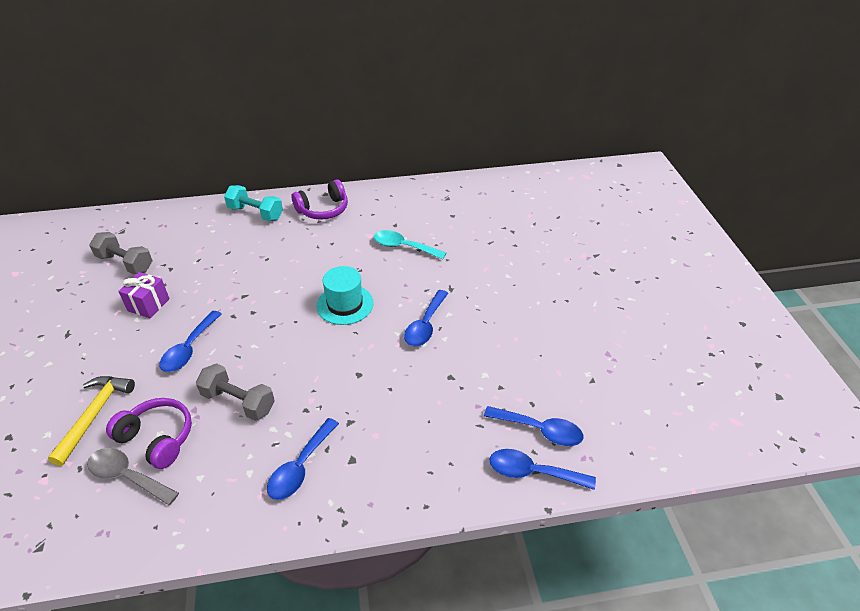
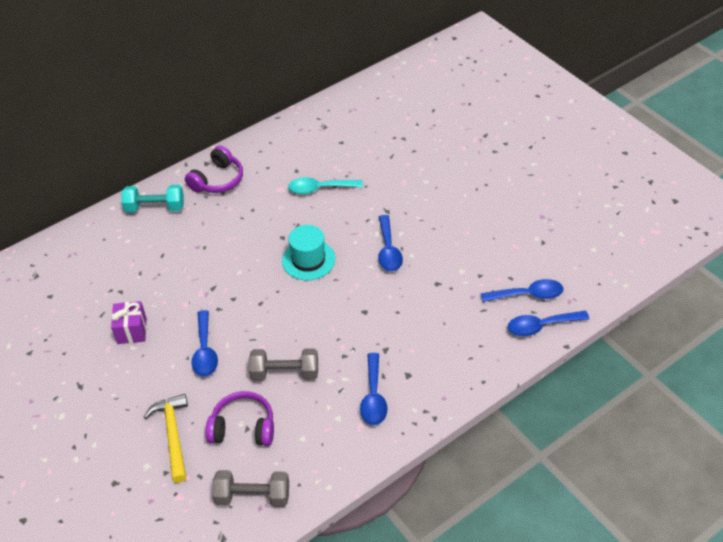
camera: 25 degrees left, 5 degrees up
grey spoon [87,448,179,505] -> none
grey dumbbell [89,232,153,274] -> grey dumbbell moved to [212,470,289,507]

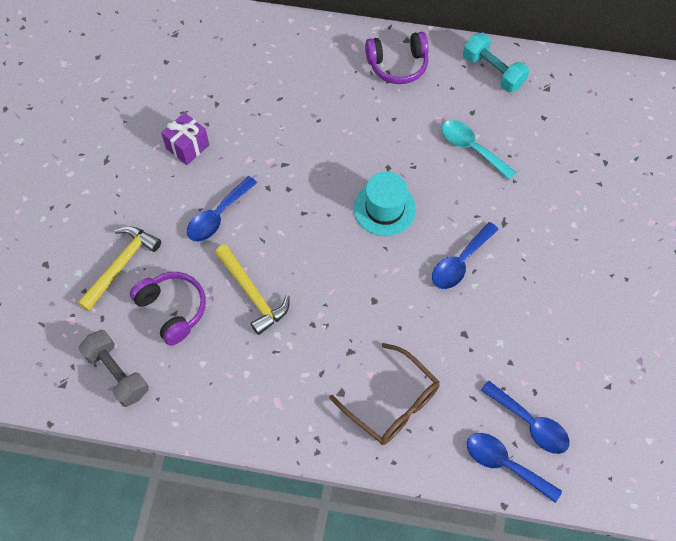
camera: 45 degrees right, 15 degrees up
turquoise dumbbell [121,185,184,213] -> turquoise dumbbell moved to [463,33,529,92]
grey dumbbell [249,348,318,381] -> yellow hammer [215,244,290,335]
blue spoon [360,353,388,425] -> none
none -> brown glasses [330,343,440,445]

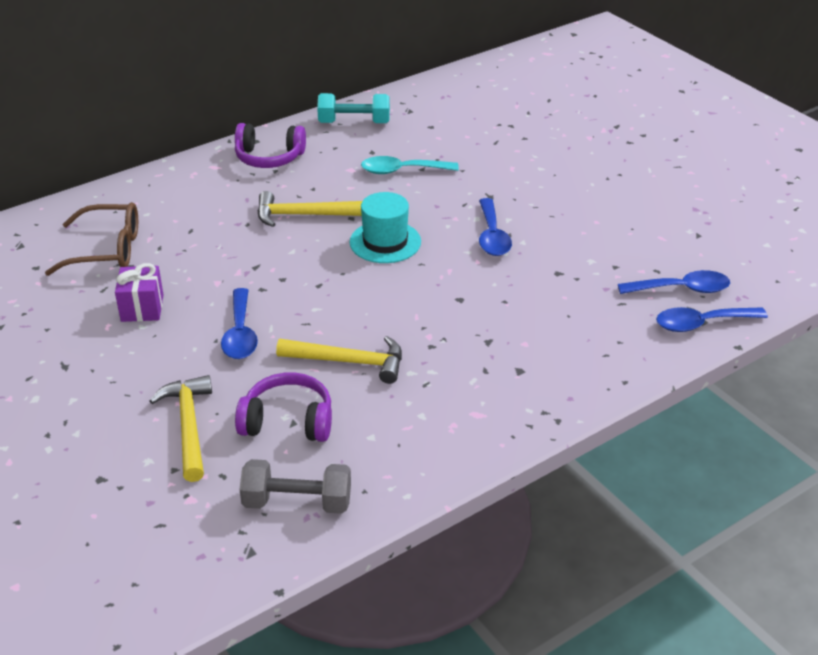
camera: 45 degrees left, 25 degrees down
brown glasses [330,343,440,445] -> brown glasses moved to [45,202,138,276]
purple headphones [365,32,429,84] -> purple headphones turned 60 degrees clockwise [235,123,306,168]
none -> yellow hammer [257,191,362,227]

